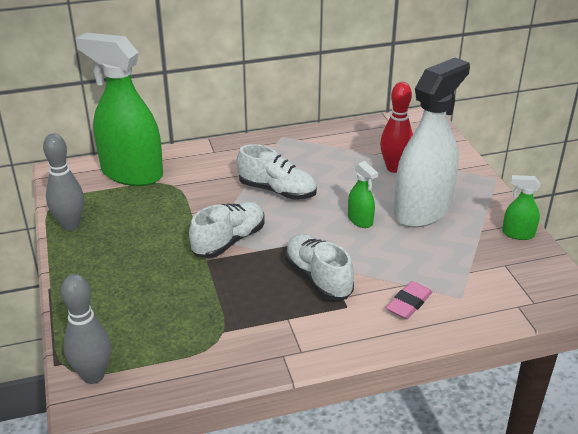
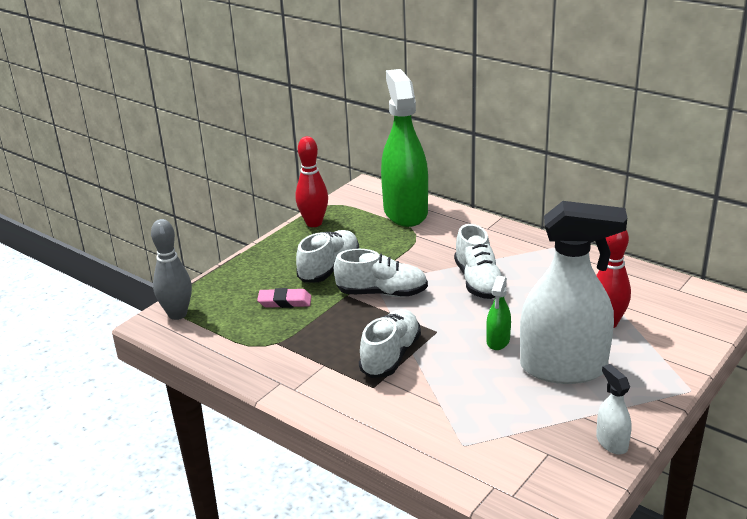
camera: 55 degrees right, 5 degrees down
grey bowling pin [43,133,84,230] -> red bowling pin [296,136,328,227]
pink eraser [386,281,432,319] -> pink eraser moved to [257,288,312,308]
green spray bottle [502,175,540,240] -> white spray bottle [596,364,631,455]
none -> white shoe [296,230,359,283]

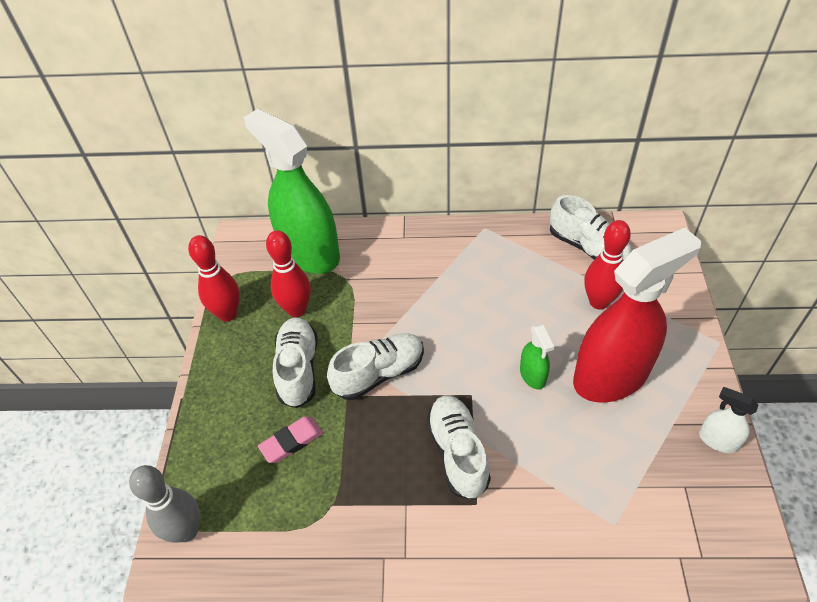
camera: 35 degrees left, 20 degrees up
white shoe [454,224,502,299] -> white shoe moved to [550,195,632,261]
white spray bottle [520,201,627,384] -> red spray bottle [573,228,701,403]
none -> red bowling pin [266,230,311,317]

